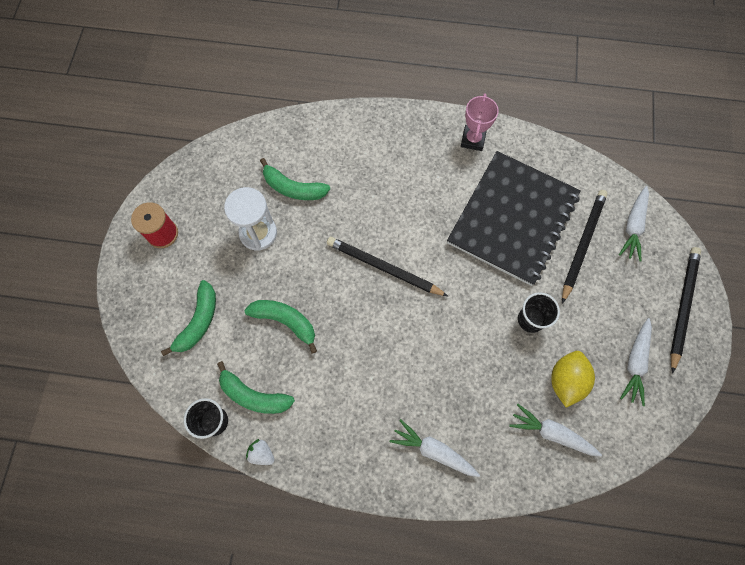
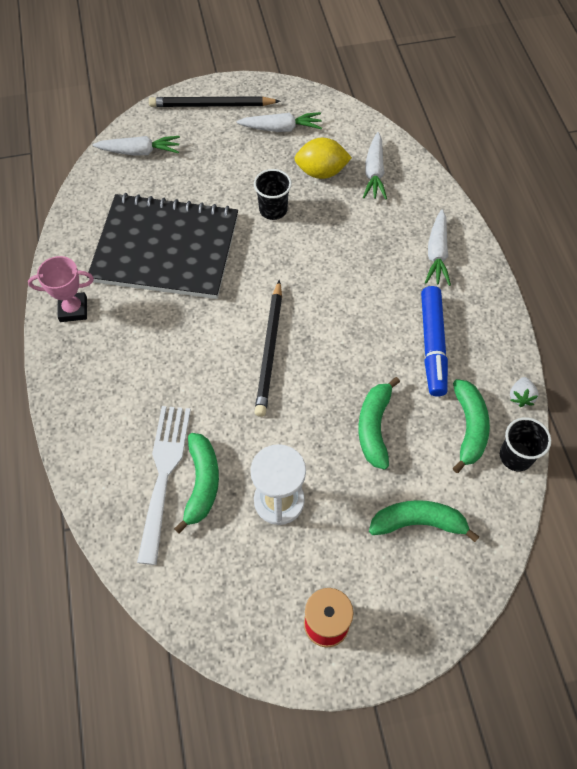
camera: 110 degrees left, 10 degrees down
black pencil [562,190,608,304] -> none
none -> white fork [137,406,191,565]
none -> blue marker [421,286,448,397]

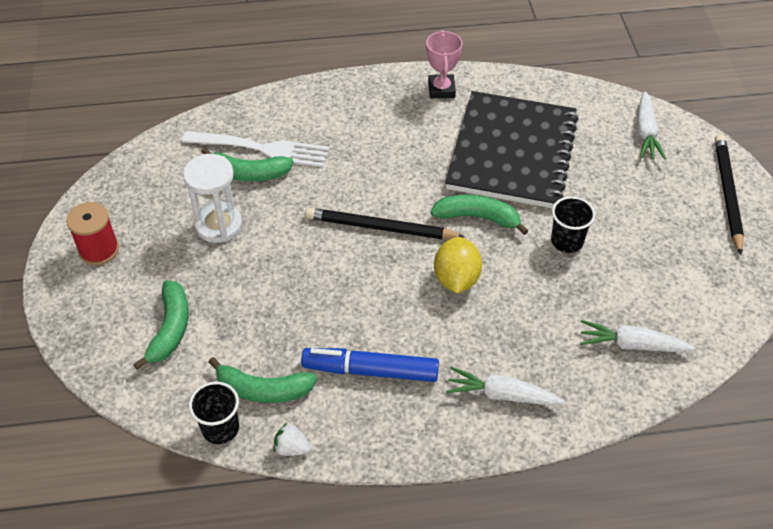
camera: 95 degrees right, 10 degrees down
white carrot [236,112,322,132] -> none
yellow lemon [294,138,352,179] -> yellow lemon moved to [434,237,482,294]
green banana [358,377,400,470] -> green banana moved to [430,195,529,235]

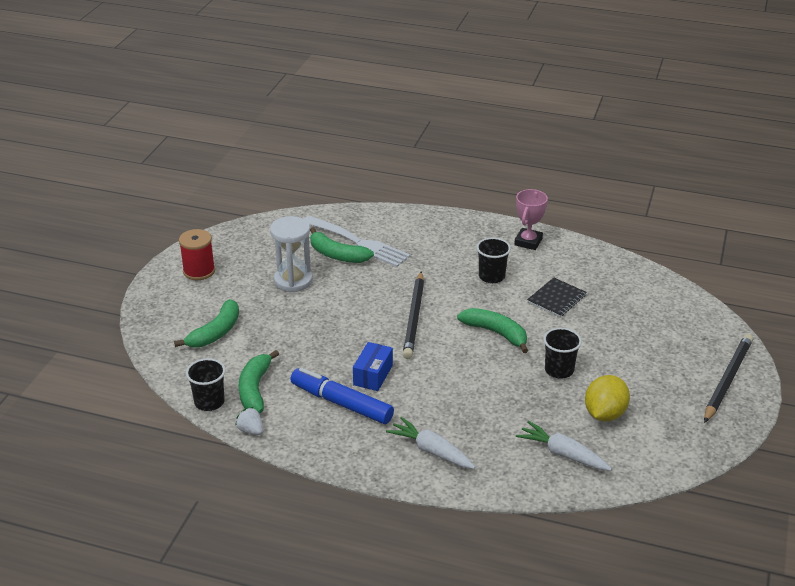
camera: 25 degrees right, 15 degrees down
green banana [209,357,317,403] -> green banana turned 60 degrees clockwise [239,350,279,413]
black pencil [305,208,465,239] -> black pencil turned 120 degrees counterclockwise [403,271,424,359]
yellow lemon [434,237,482,294] -> yellow lemon moved to [585,375,630,421]
black notebook [445,91,579,208] -> black notebook [527,277,586,317], size x0.40
white carrot [637,91,666,160] -> none
none -> blue box [353,342,393,391]
none -> black cup [476,237,511,283]

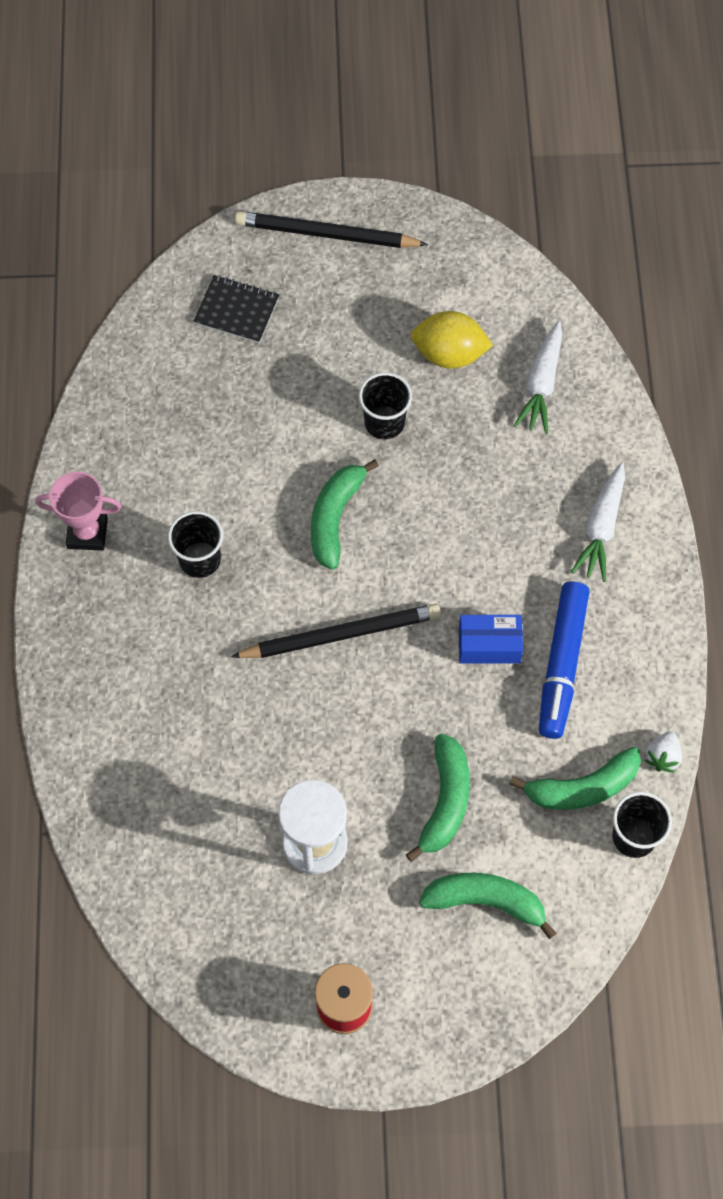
camera: 110 degrees left, 30 degrees up
white fork [304,215,410,267] -> none
green banana [310,227,374,263] -> green banana moved to [406,734,470,862]
black notebook [527,277,586,317] -> black notebook moved to [193,275,279,343]

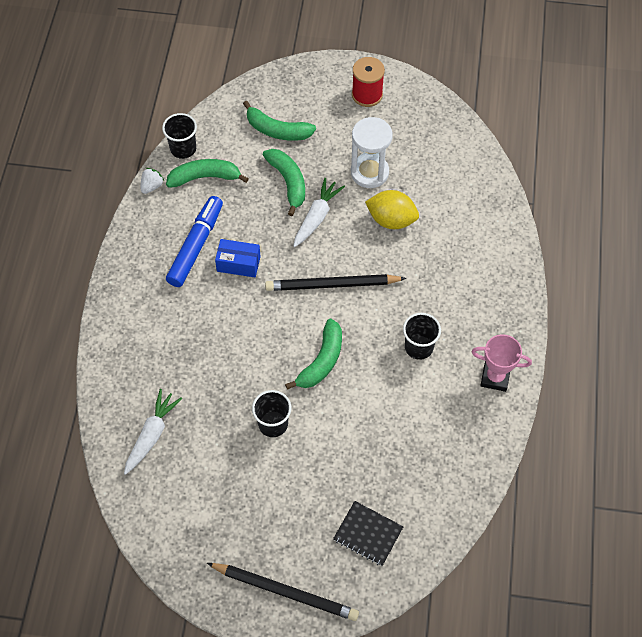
camera: 170 degrees left, 5 degrees down
green banana [406,734,470,862] -> green banana turned 135 degrees clockwise [263,149,305,216]
yellow lemon [411,311,493,369] -> yellow lemon moved to [365,190,419,229]
white carrot [571,462,625,582] -> white carrot moved to [293,178,345,247]

